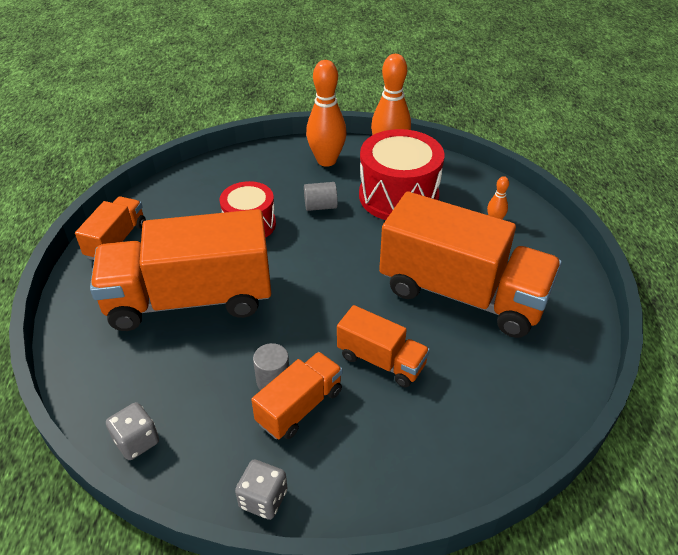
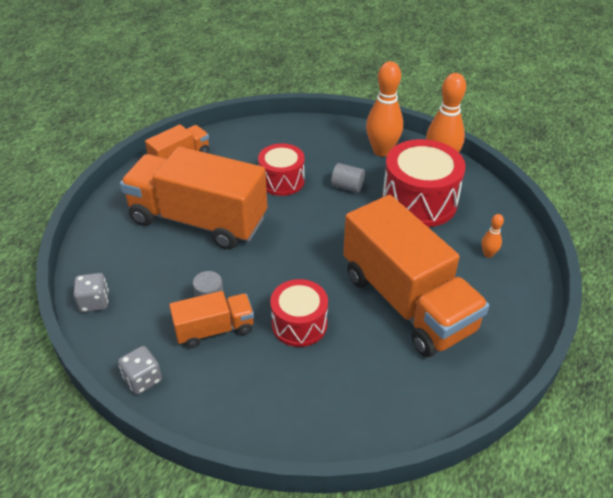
camera: 30 degrees right, 0 degrees up
orange truck [337,305,430,387] -> red drum [270,279,328,347]

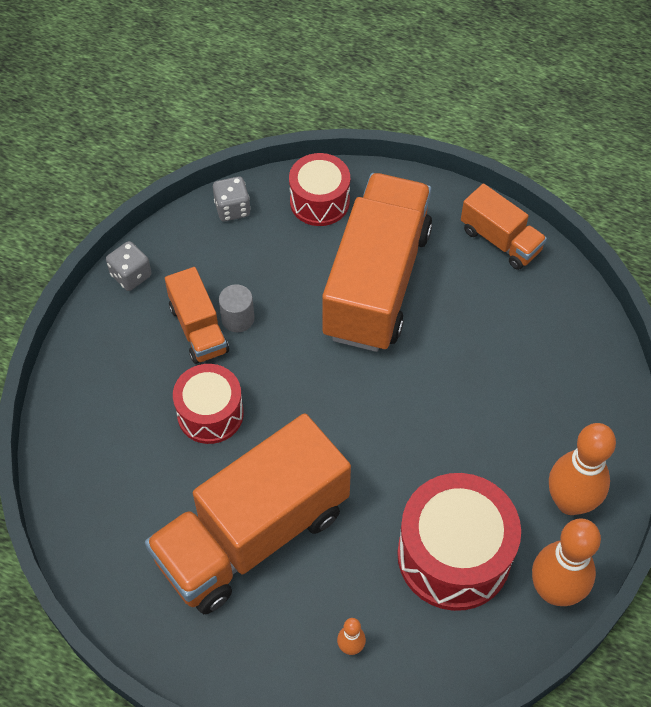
camera: 85 degrees right, 15 degrees up
red drum [258,143,305,196] -> red drum moved to [289,153,350,226]
grey cylinder [331,163,365,193] -> none

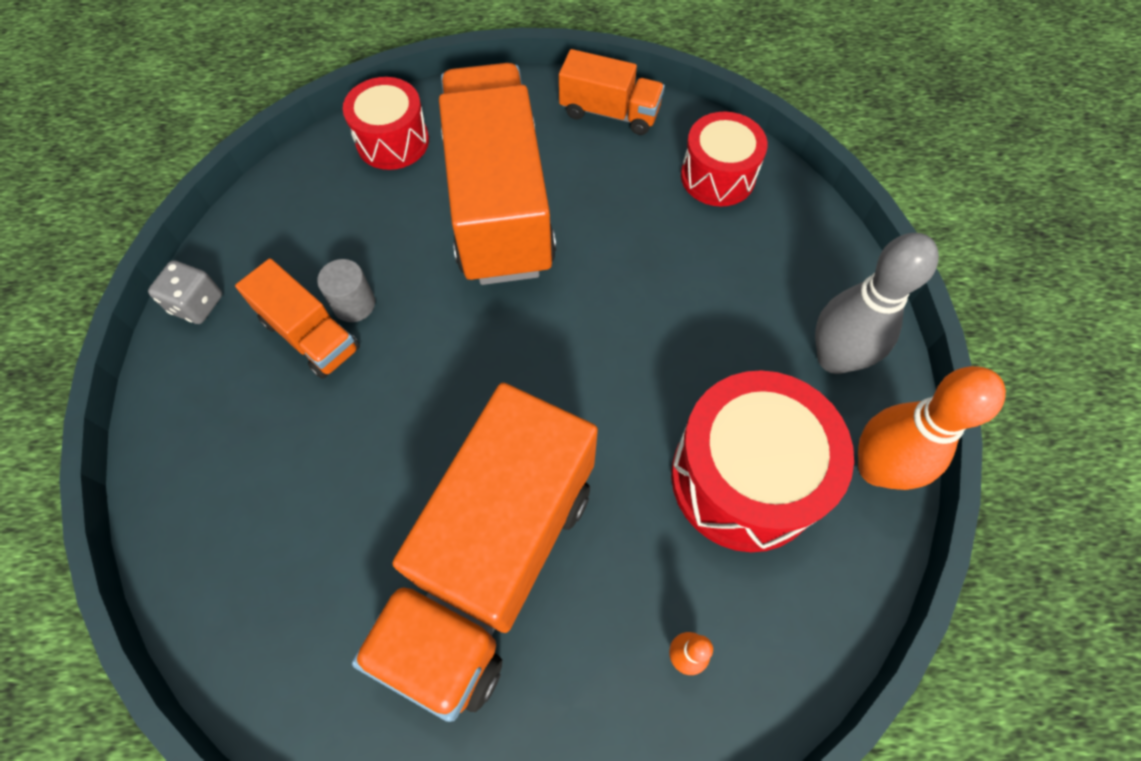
camera: 25 degrees left, 5 degrees up
red drum [173,364,244,444] -> red drum moved to [681,112,768,207]
grey dice [213,176,251,221] -> none
orange bowling pin [549,423,616,515] -> grey bowling pin [815,233,939,374]

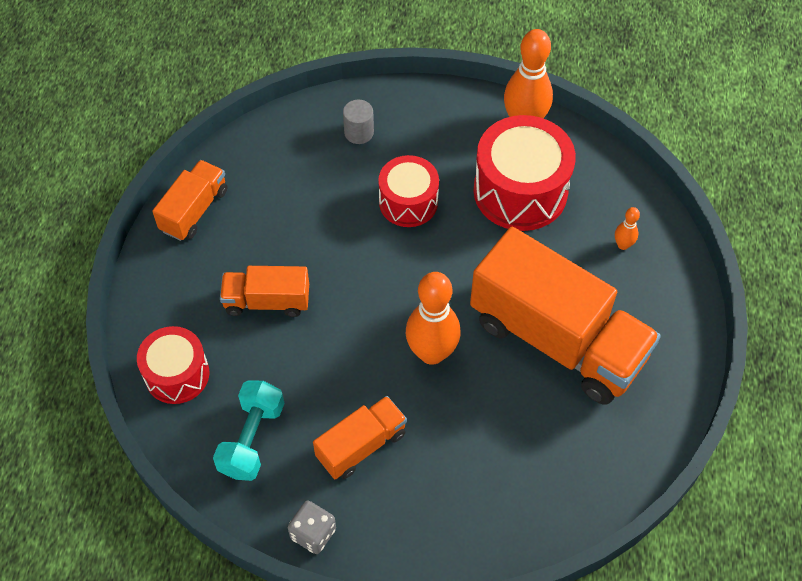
camera: 80 degrees left, 5 degrees down
grey cylinder [317,259,375,322] -> grey cylinder moved to [343,100,374,144]
orange truck [439,63,556,285] -> orange truck [220,266,309,317], size x0.49
red drum [681,112,768,207] -> red drum moved to [378,155,439,227]
grey bowling pin [815,233,939,374] -> none
none -> turquoise dumbbell [213,380,285,481]
none -> orange bowling pin [406,272,461,365]

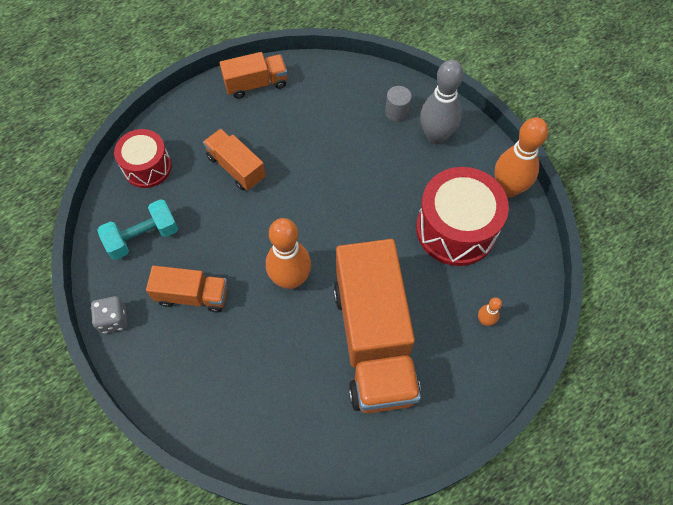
camera: 45 degrees right, 5 degrees up
red drum [378,155,439,227] -> none
none -> grey bowling pin [420,60,464,144]

